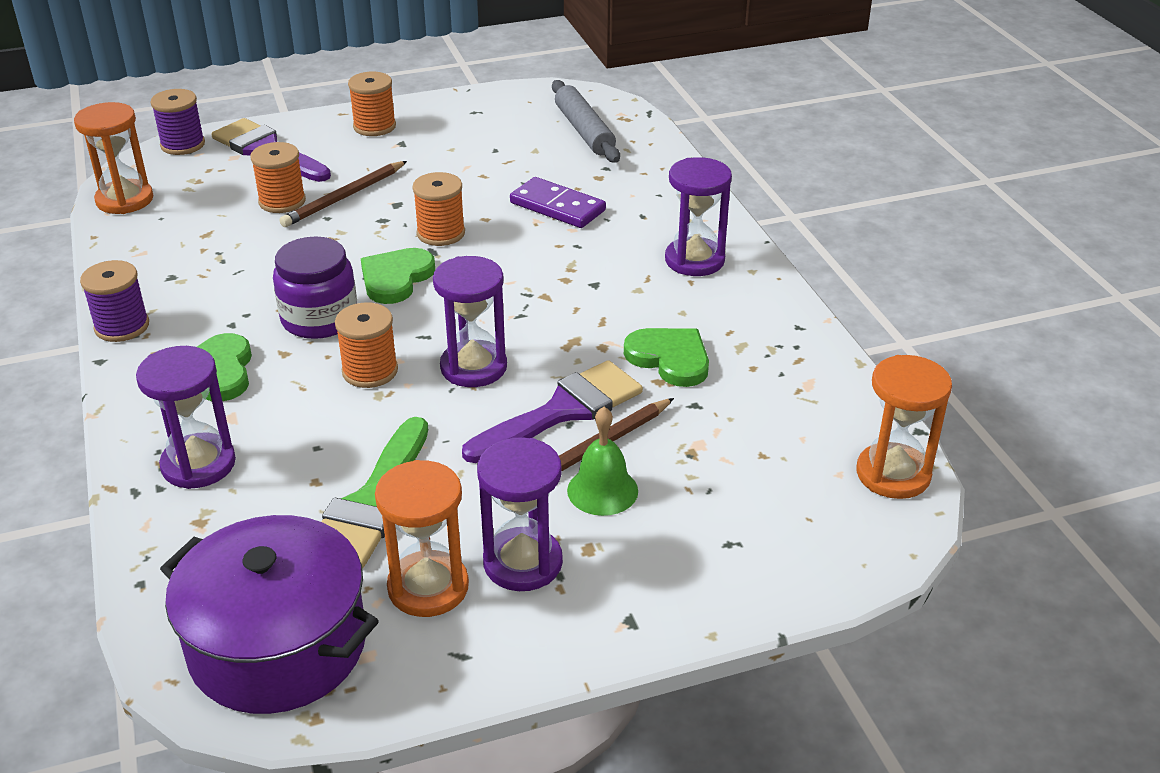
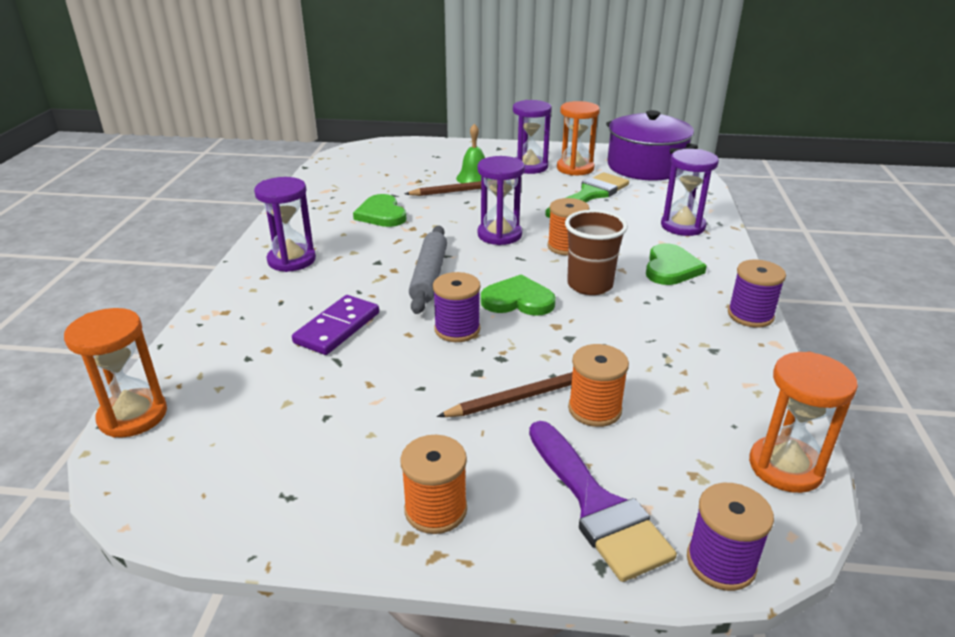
camera: 155 degrees left, 5 degrees down
purple jar [273,237,357,339] -> brown cup [565,210,628,295]
green heart [361,248,435,304] -> green heart turned 135 degrees counterclockwise [481,275,556,316]
orange spool [412,172,465,246] -> purple spool [433,272,481,342]
purple brush [462,360,643,463] -> none
purple domino [510,177,606,228] -> purple domino turned 60 degrees clockwise [292,295,379,355]
grey rolling pin [552,80,620,163] -> grey rolling pin moved to [409,226,447,314]
orange hourglass [857,355,952,499] -> orange hourglass moved to [64,308,167,438]

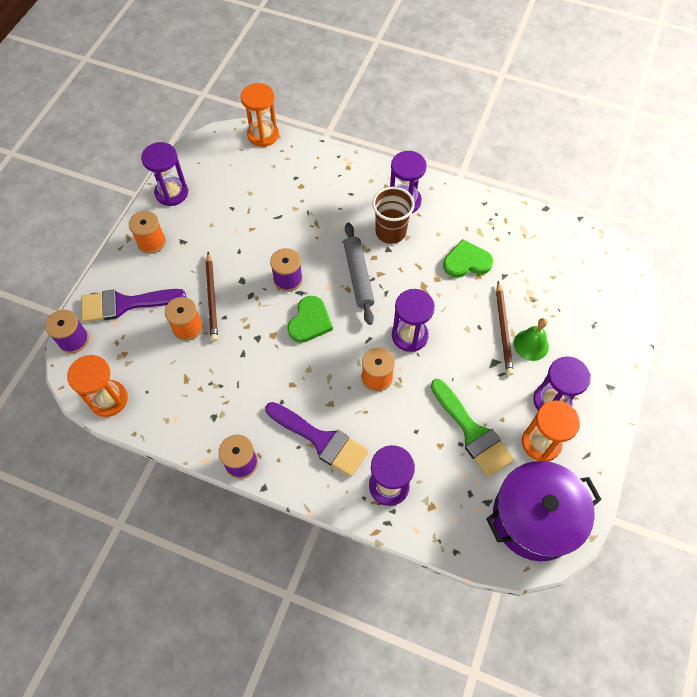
camera: 105 degrees right, 30 degrees up
purple domino [292,295,379,355] -> none
grey rolling pin [409,226,447,314] -> grey rolling pin turned 60 degrees clockwise [344,223,374,325]
brown cup [565,210,628,295] -> brown cup moved to [372,187,415,244]
green heart [646,243,707,285] -> purple brush [265,402,368,477]
none -> purple hourglass [141,142,188,206]

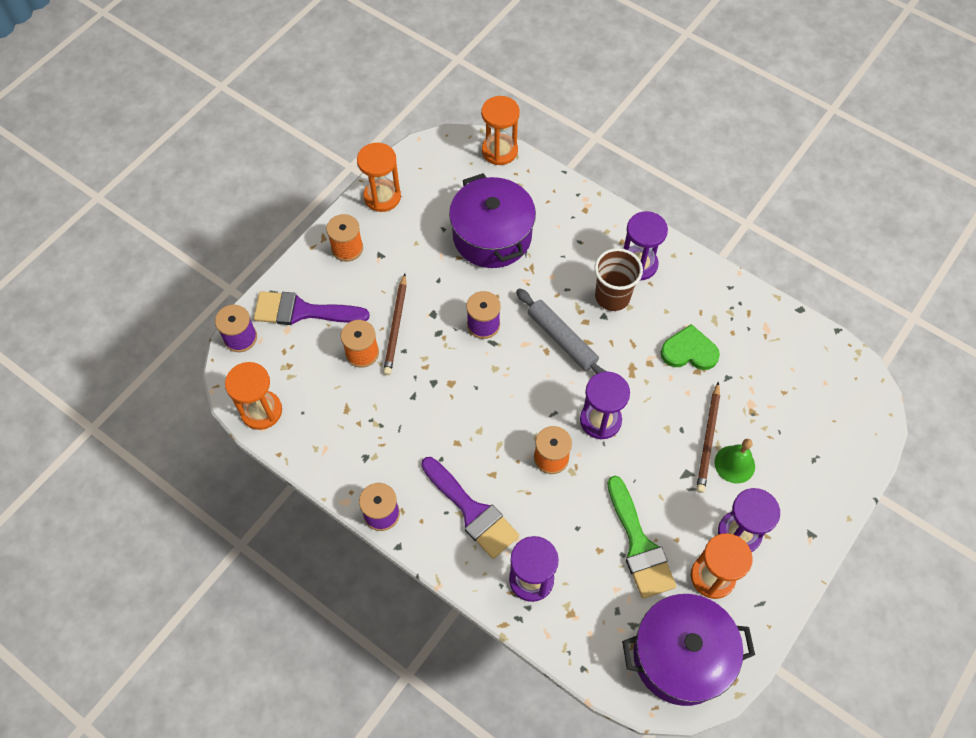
camera: 15 degrees right, 0 degrees up
purple hourglass [141,142,188,206] -> orange hourglass [357,143,401,212]
green heart [287,296,333,343] -> none
grey rolling pin [344,223,374,325] -> grey rolling pin turned 45 degrees counterclockwise [516,288,607,374]
none -> purple pot [449,173,536,268]

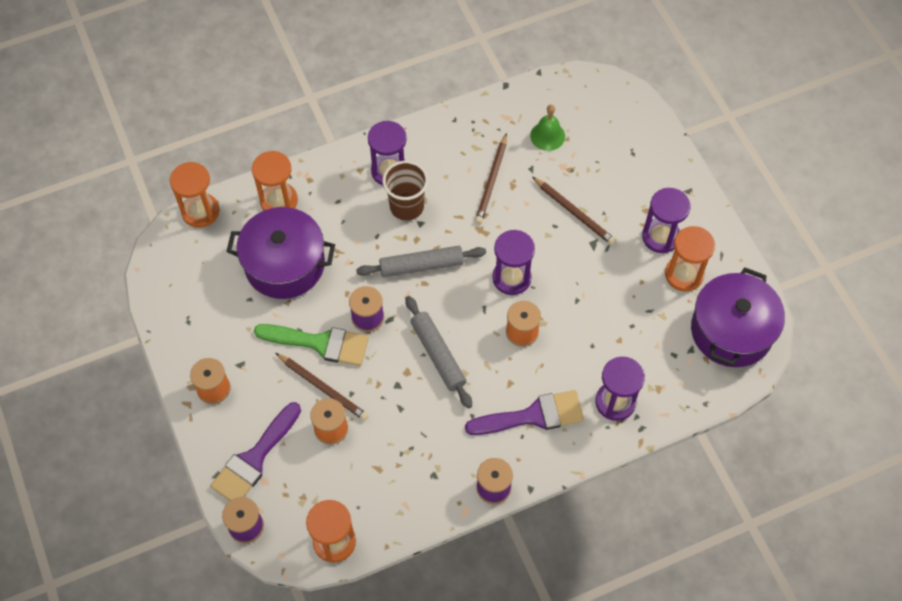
camera: 60 degrees left, 0 degrees up
orange hourglass [357,143,401,212] -> orange hourglass moved to [252,151,298,210]
green brush [607,476,676,599] -> green brush moved to [254,324,369,366]
green heart [661,324,720,370] -> brown pencil [475,133,507,224]
green bell [714,439,755,483] -> green bell moved to [530,105,565,151]
none -> grey rolling pin [405,296,472,409]

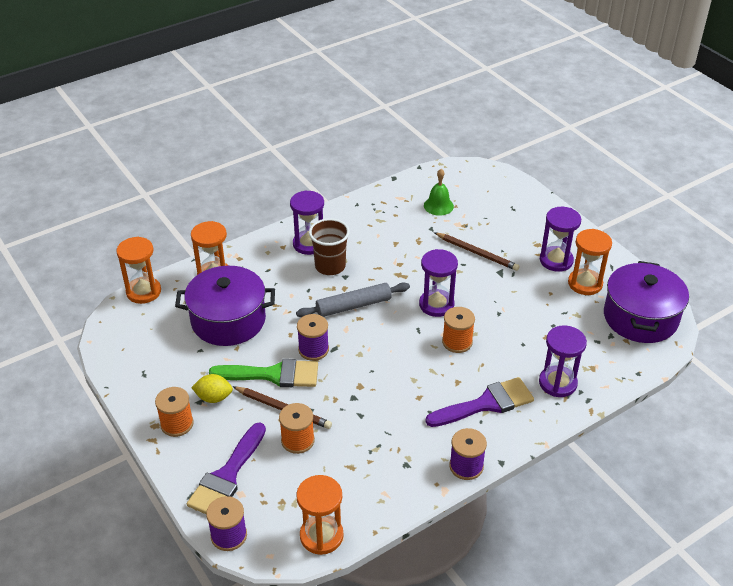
camera: 10 degrees left, 20 degrees down
grey rolling pin [405,296,472,409] -> none
brown pencil [475,133,507,224] -> none
none -> yellow lemon [191,374,233,403]

